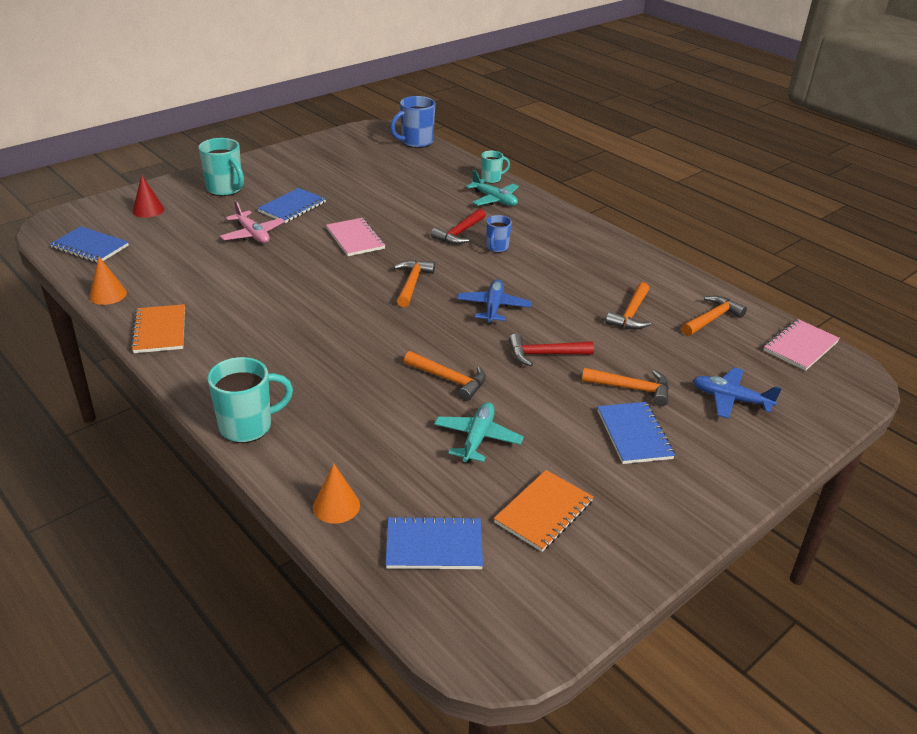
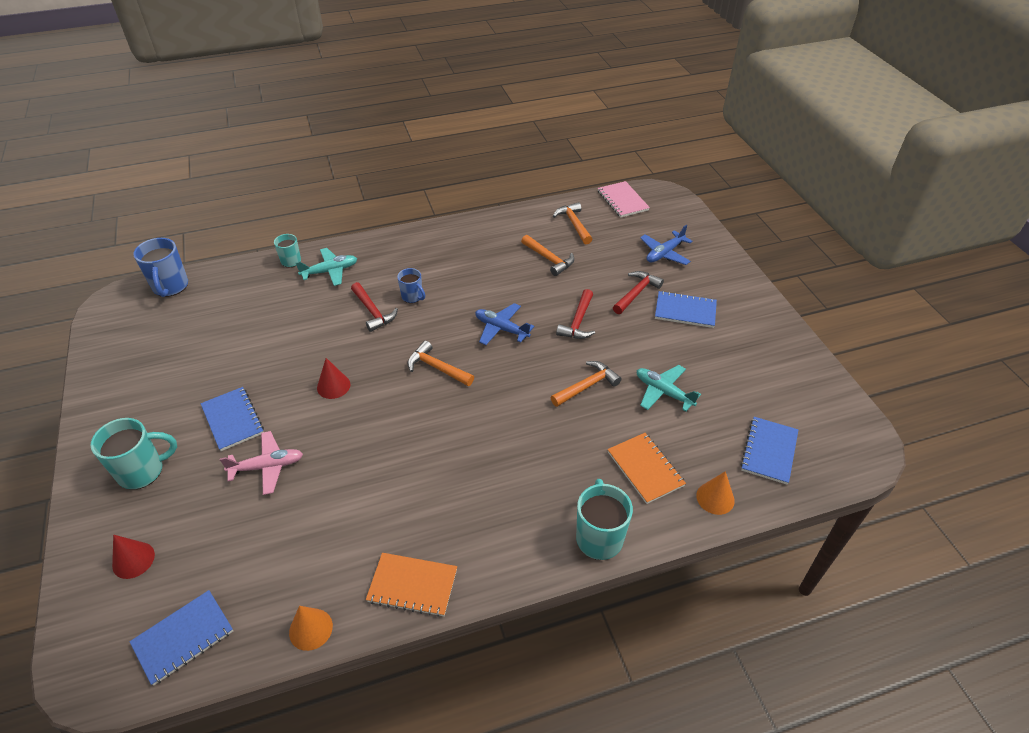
camera: 65 degrees left, 10 degrees up
pink notebook [326,218,386,256] -> red cone [317,358,351,399]
orange notebook [494,470,593,552] -> orange notebook moved to [608,433,686,504]
orange hammer [582,368,669,406] -> red hammer [613,271,664,314]

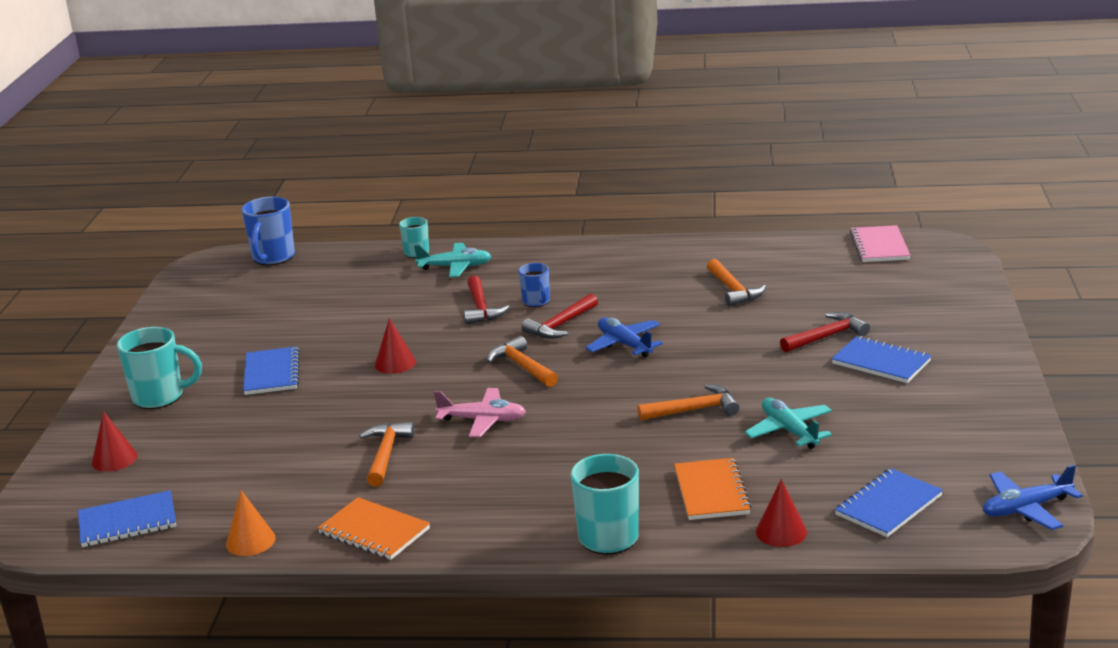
camera: 25 degrees right, 20 degrees down
pink plane [220,431,303,495] -> pink plane moved to [434,388,526,437]
orange hammer [553,202,592,244] -> orange hammer moved to [359,422,415,487]
red hammer [556,289,595,339] -> red hammer moved to [521,293,598,339]
blue plane [640,225,692,265] -> blue plane moved to [983,464,1083,530]
orange cone [696,471,735,515] -> red cone [756,479,807,547]

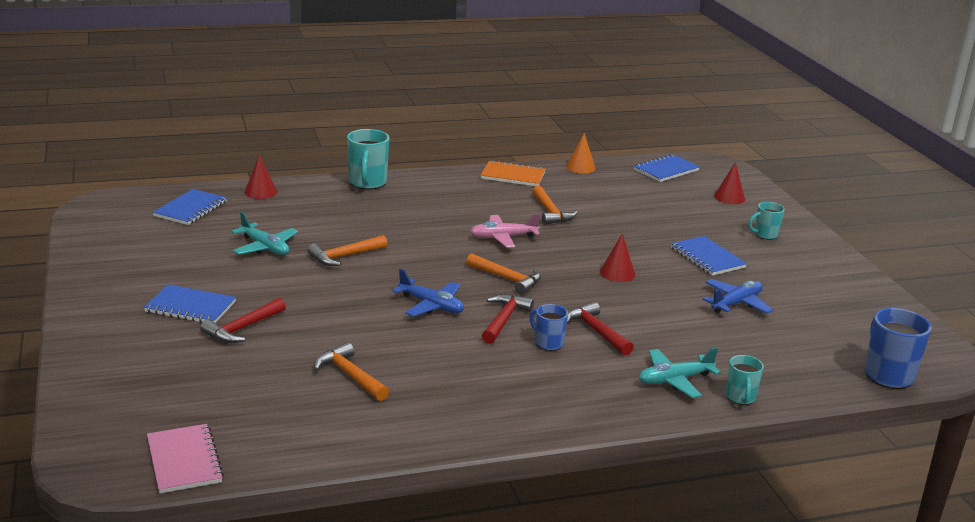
camera: 155 degrees right, 0 degrees up
turquoise mug [117,327,202,409] -> turquoise mug [748,202,785,240], size x0.59
orange notebook [674,458,752,520] -> none
blue plane [983,464,1083,530] -> blue plane moved to [702,279,773,314]

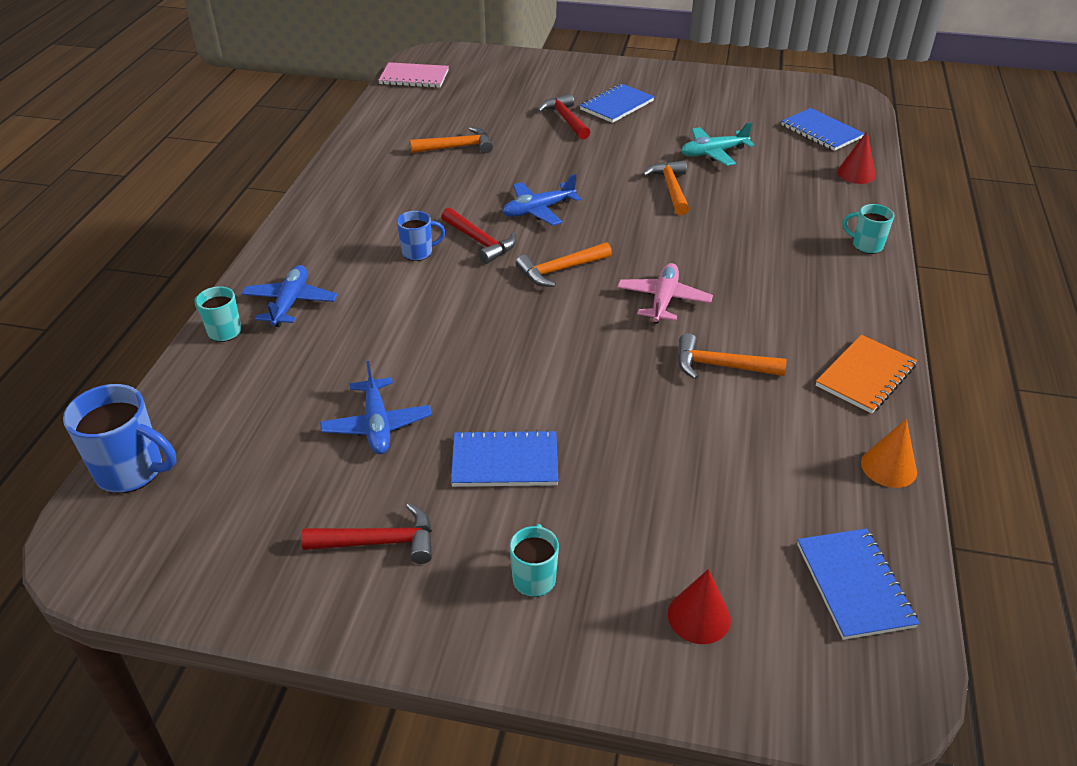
camera: 120 degrees right, 15 degrees up
turquoise mug [347,129,389,189] -> turquoise mug [843,204,894,254], size x0.59
red hammer [567,302,634,355] -> red hammer moved to [301,503,432,564]
red cone [600,233,635,282] -> none
turquoise plane [639,347,721,398] -> blue plane [242,265,337,327]

